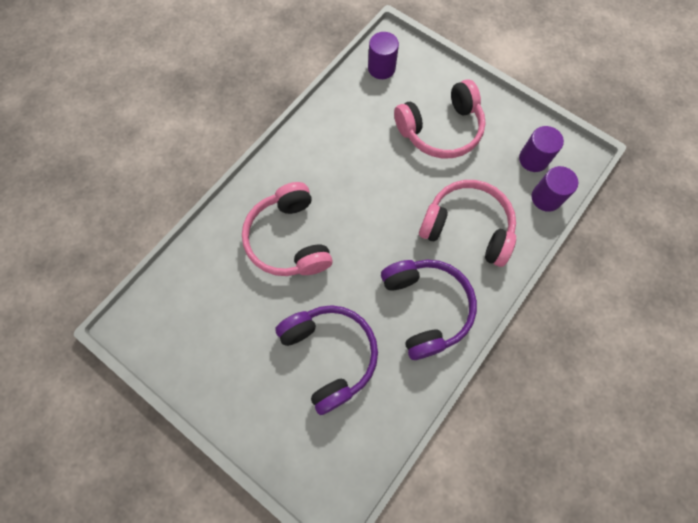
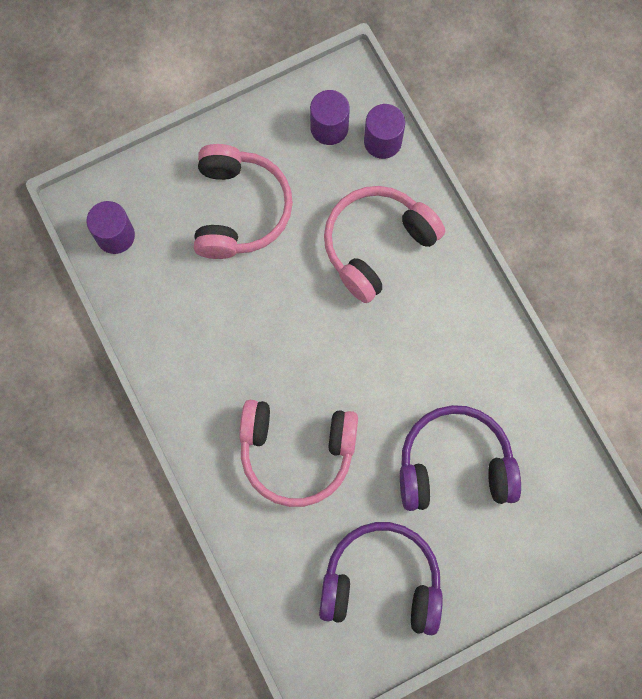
camera: 65 degrees left, 5 degrees up
purple headphones [381,260,477,360] -> purple headphones moved to [319,522,443,635]

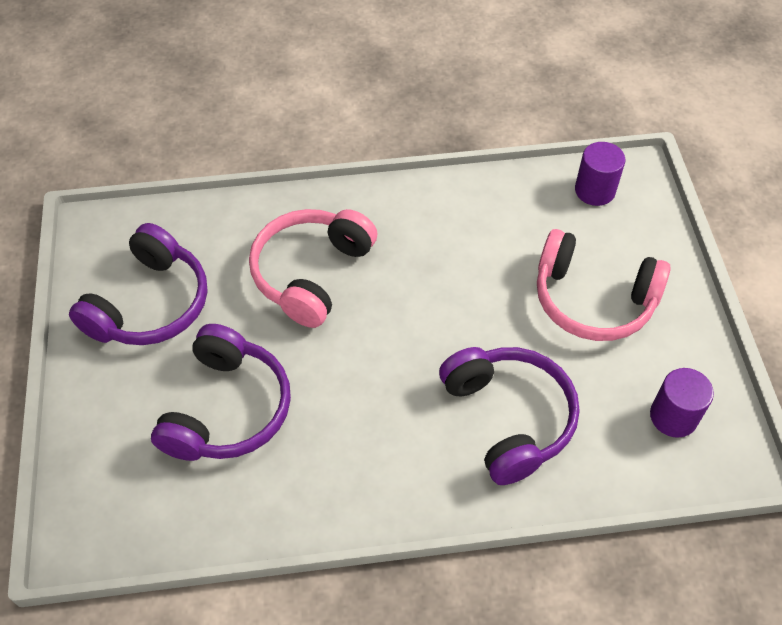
camera: 110 degrees right, 20 degrees down
pink headphones [324,186,445,303] -> purple headphones [439,347,580,485]
purple cylinder [364,104,405,159] -> none

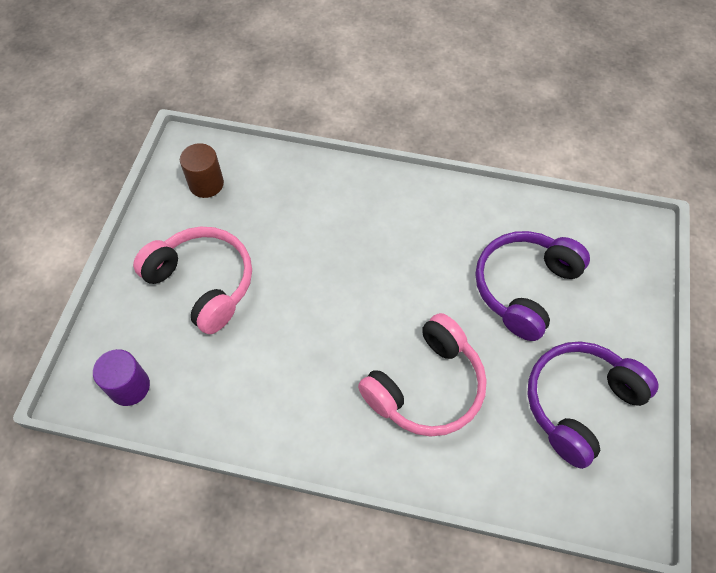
camera: 160 degrees left, 5 degrees up
purple headphones [439,347,580,485] -> none
purple cylinder [650,368,714,438] -> brown cylinder [180,143,224,198]

